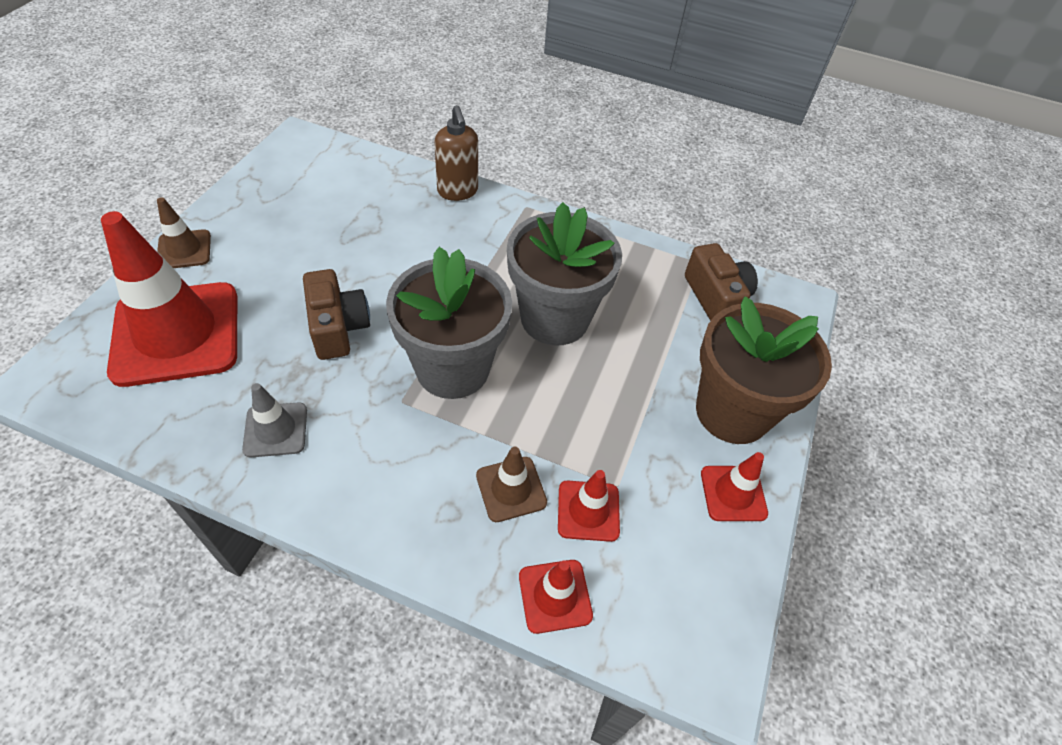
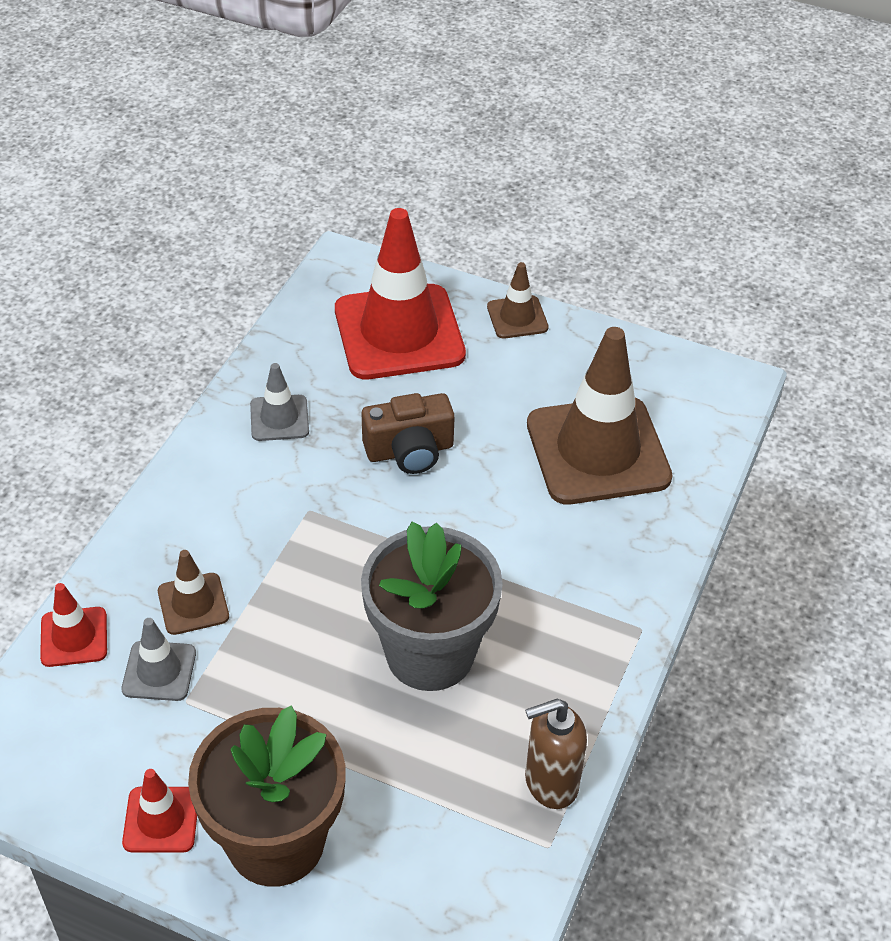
camera: 95 degrees right, 5 degrees down
grey flower pot [386,247,512,399] -> none
brown soap dispenser [434,105,478,201] -> brown soap dispenser moved to [525,699,587,809]
red traffic cone [558,470,620,542] -> grey traffic cone [121,618,196,701]
brown camera [685,243,758,321] -> none
none -> brown traffic cone [527,327,672,504]

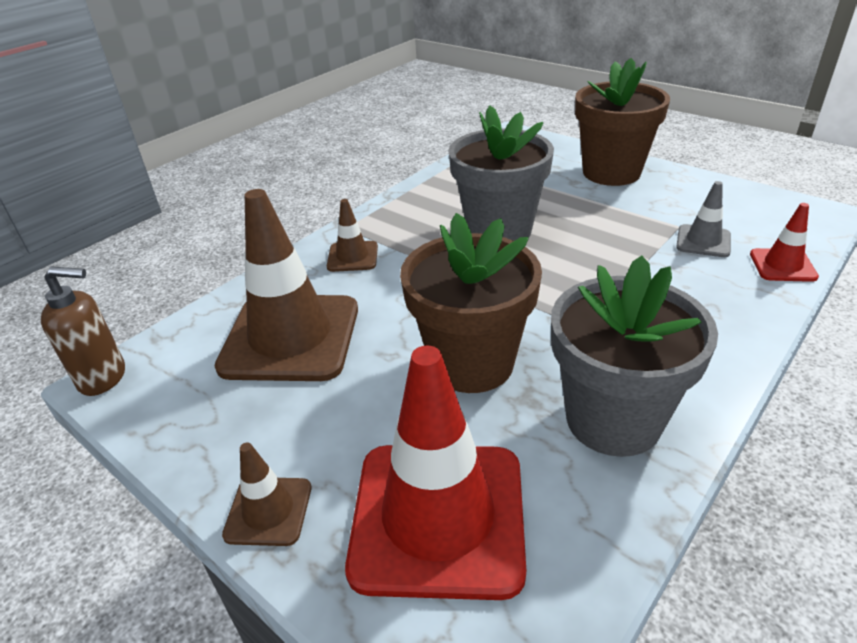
camera: 160 degrees left, 10 degrees down
red traffic cone [122,769,197,853] -> none
brown traffic cone [158,550,229,635] -> brown traffic cone moved to [327,199,378,272]
grey traffic cone [250,363,309,441] -> grey flower pot [551,256,718,457]
brown camera [362,393,455,474] -> brown flower pot [400,213,542,393]
brown soap dispenser [525,699,587,809] -> brown soap dispenser moved to [41,266,125,396]

